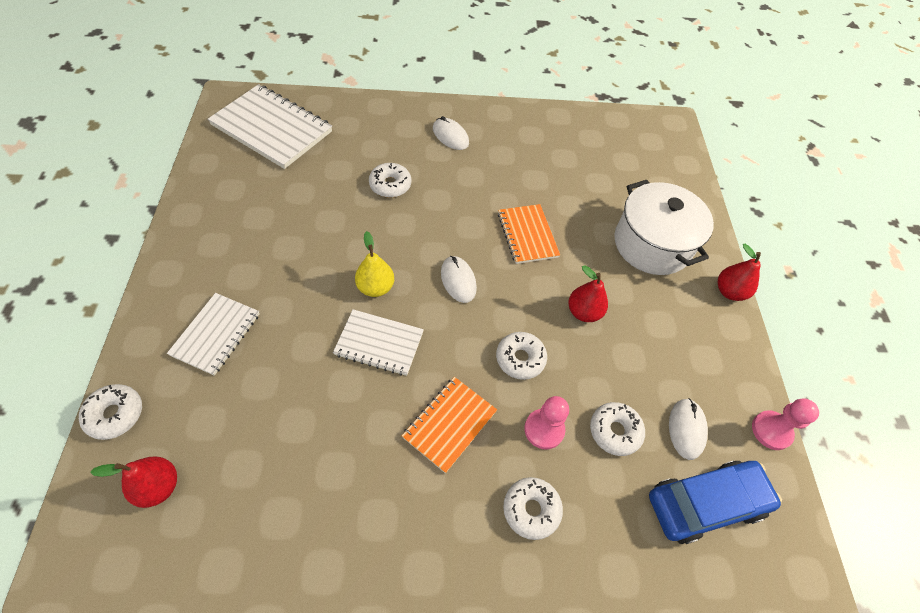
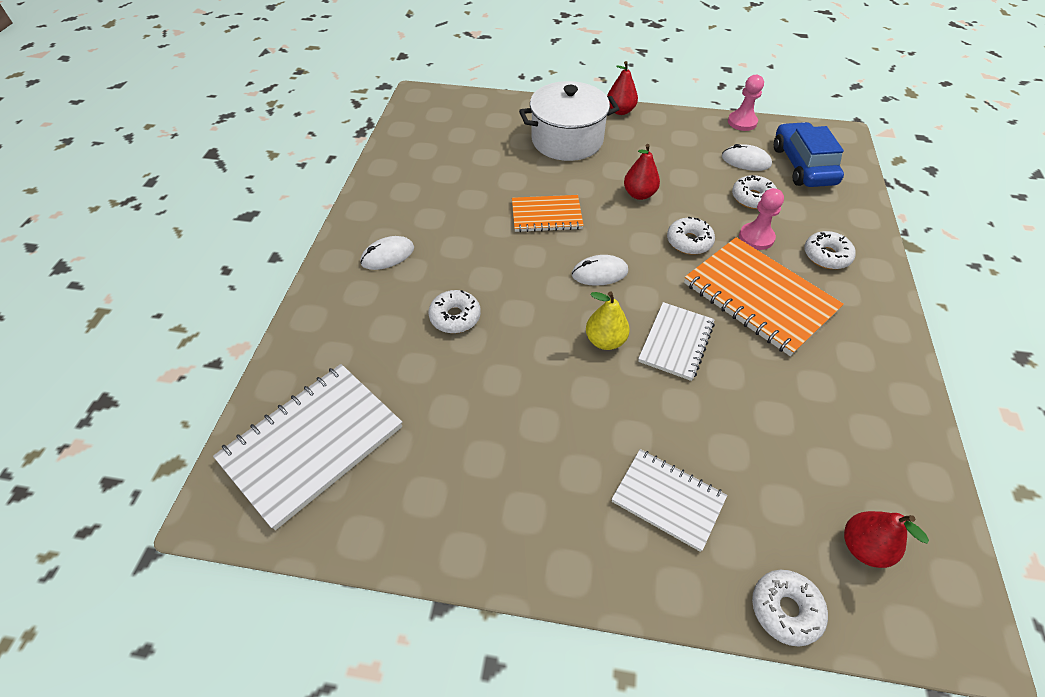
camera: 75 degrees left, 5 degrees down
orange notebook [402,377,497,473] -> orange notebook [684,237,844,356], size x1.68

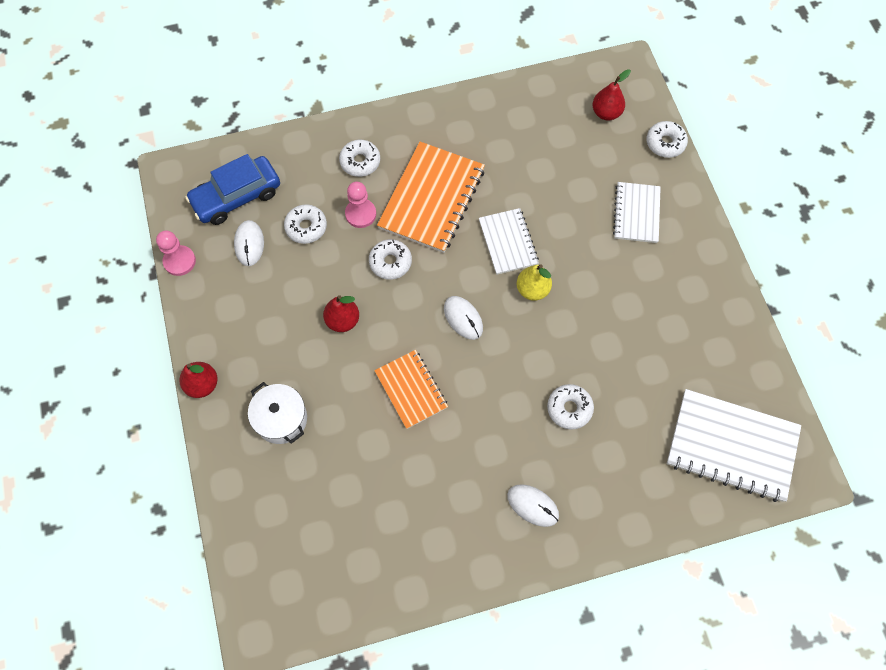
camera: 115 degrees left, 15 degrees up
white pot [519,81,619,161] -> white pot [248,382,307,444], size x0.63
white notebook [638,302,715,381] -> white notebook turned 75 degrees clockwise [479,208,539,275]

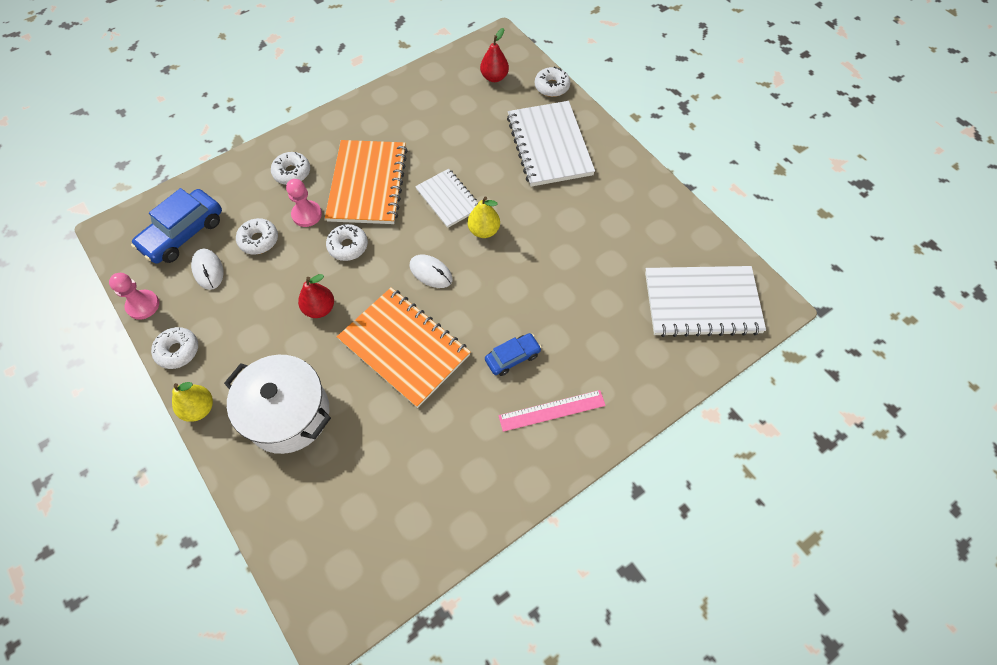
camera: 20 degrees left, 5 degrees down
red pear [180,362,218,398] -> yellow pear [172,382,213,422]
white pot [248,382,307,444] -> white pot [224,355,331,454], size x1.59
orange notebook [374,350,448,429] -> orange notebook [337,288,471,408], size x1.68
white mouse [507,484,559,527] -> pink ruler [498,390,606,432]
white donut [547,384,594,430] -> white donut moved to [151,327,198,369]
white notebook [613,182,661,243] -> white notebook [507,101,595,187], size x1.68
none -> blue car [485,333,542,376]

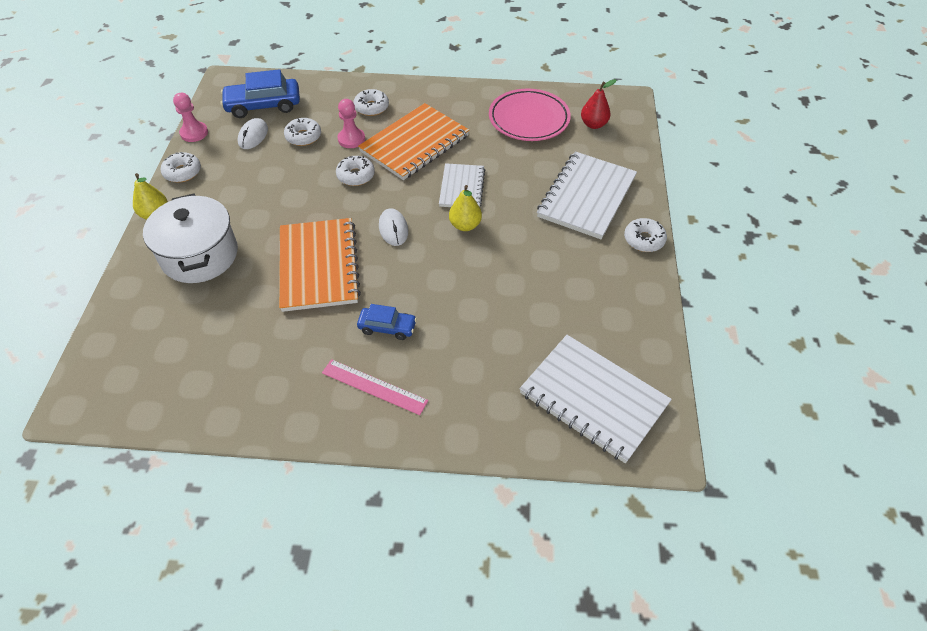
camera: 40 degrees right, 10 degrees down
red pear [298,274,334,318] -> none
white donut [535,67,570,97] -> white donut moved to [624,218,667,252]
none -> pink plate [489,89,571,141]

